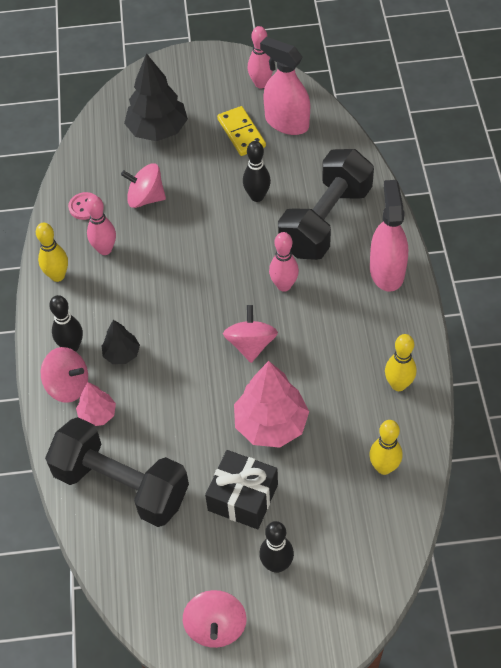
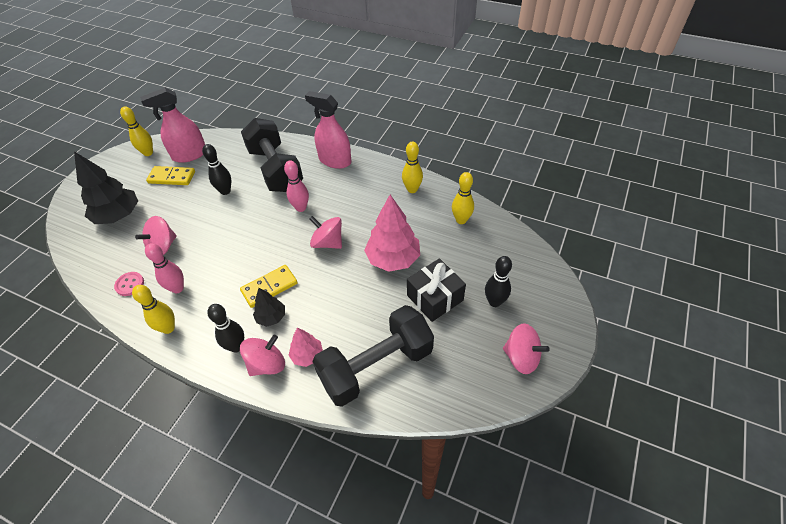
camera: 60 degrees left, 5 degrees down
pink bowling pin [248,26,273,88] -> yellow bowling pin [120,106,153,156]
none -> yellow domino [240,265,298,308]

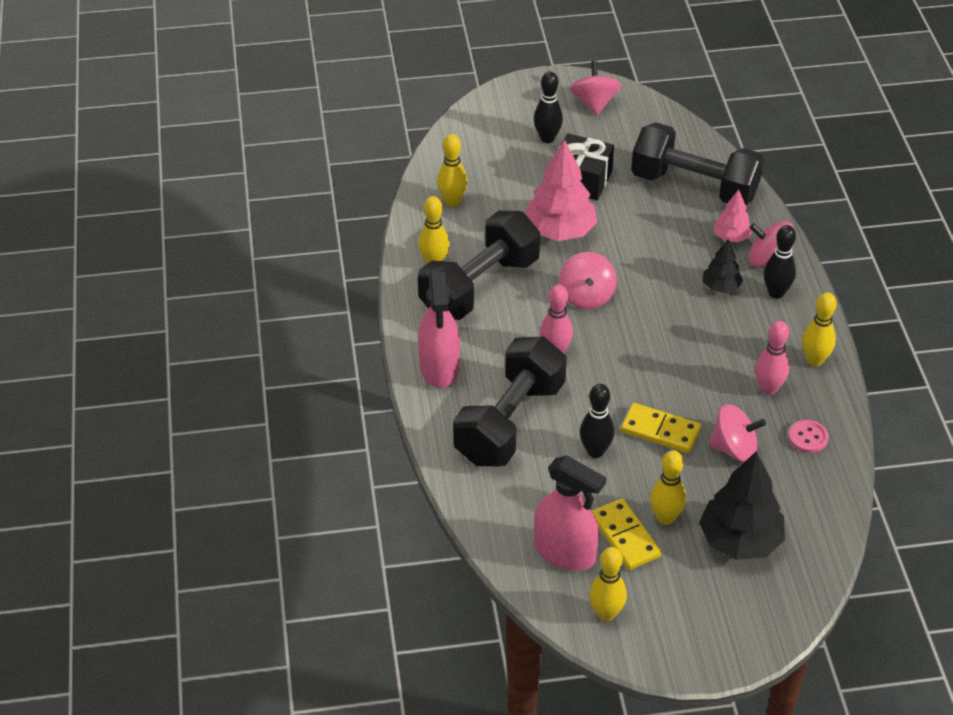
camera: 125 degrees left, 5 degrees down
yellow domino [240,265,298,308] -> yellow domino moved to [621,403,701,453]
none -> black dumbbell [418,210,540,320]
none -> yellow bowling pin [650,450,686,525]

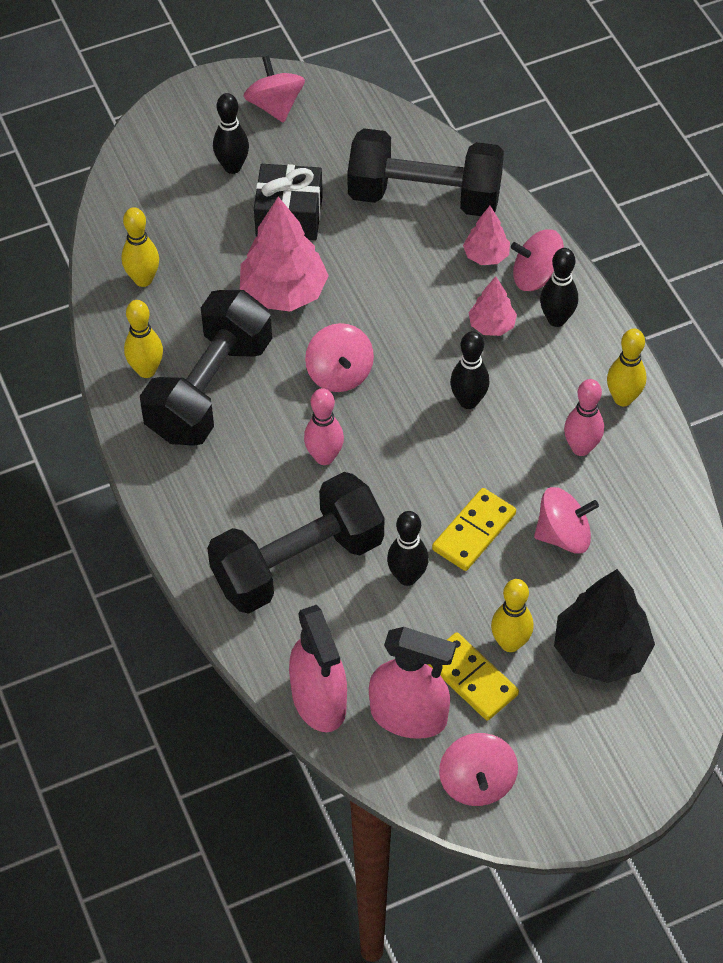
camera: 15 degrees left, 10 degrees up
pink spray bottle [418,272,460,388] -> pink spray bottle moved to [289,605,347,732]
black dumbbell [453,336,567,466] -> black dumbbell turned 45 degrees clockwise [207,472,384,614]
yellow bowling pin [589,547,627,621] -> pink spinning top [439,733,518,806]
yellow domino [621,403,701,453] -> yellow domino turned 60 degrees counterclockwise [432,488,516,571]
black tree [703,239,743,293] -> pink tree [468,276,517,336]
pink button [788,420,829,453] -> none
none -> black bowling pin [450,331,490,409]

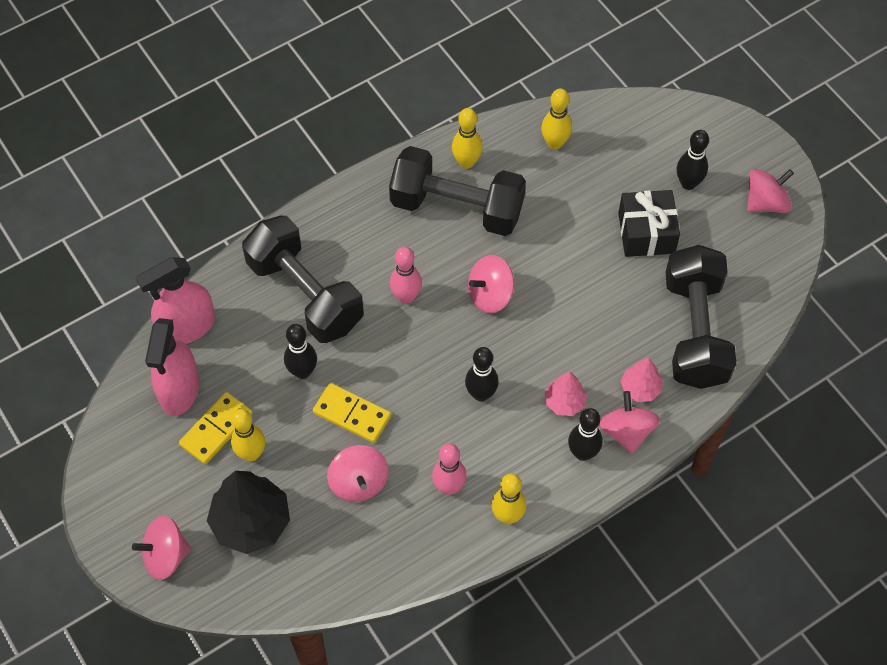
camera: 80 degrees right, 5 degrees up
pink tree [240,197,329,312] -> none
pink spinning top [439,733,518,806] -> pink spinning top moved to [132,516,191,580]

